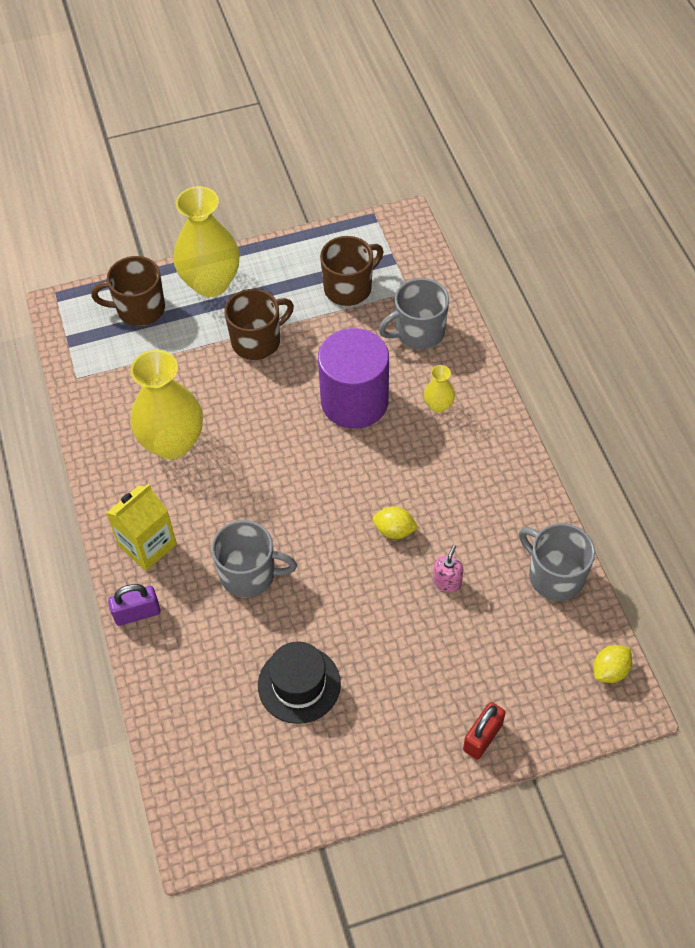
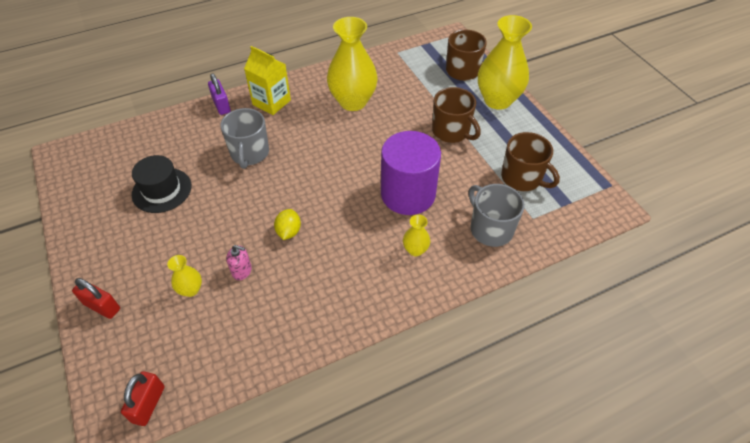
camera: 80 degrees right, 5 degrees down
grey mug [519,523,595,601] -> none
yellow lemon [594,645,632,683] -> red padlock [121,371,165,426]
none -> yellow vase [167,255,202,297]

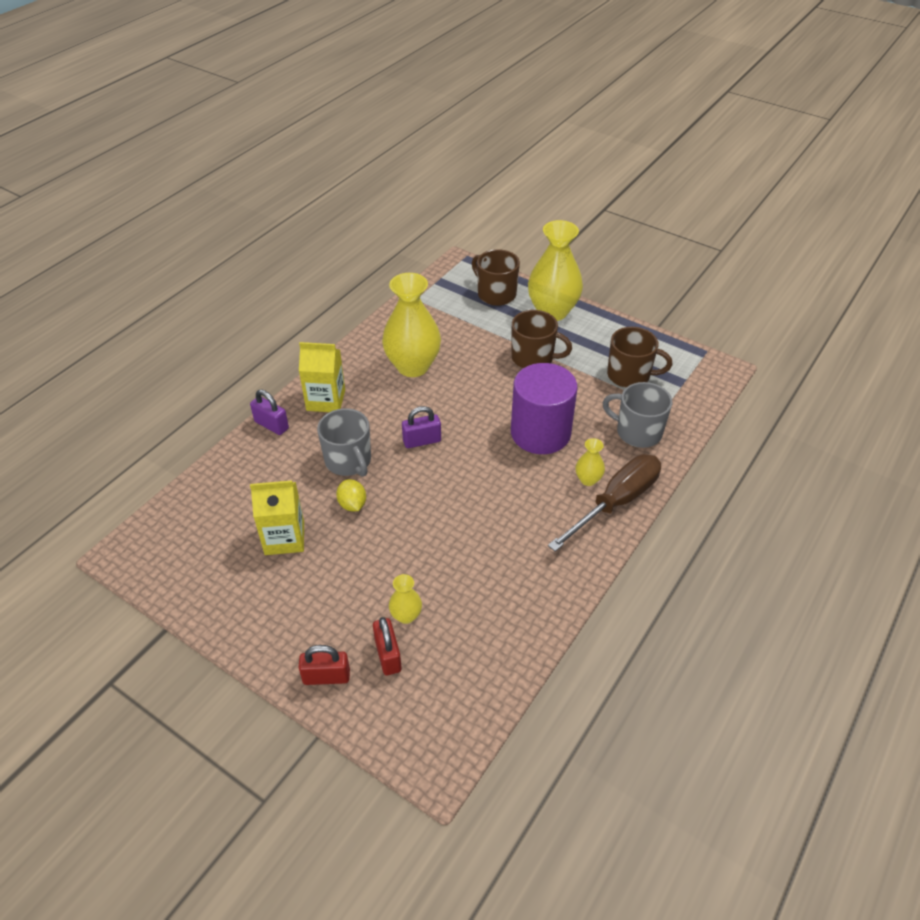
camera: 30 degrees left, 5 degrees down
red padlock [121,371,165,426] -> red padlock moved to [373,617,402,675]
black hat [132,155,191,213] -> yellow carton [250,480,304,555]
pink soap dispenser [226,245,252,280] -> none
yellow lemon [274,209,301,240] -> yellow lemon moved to [336,479,366,511]
none -> purple padlock [402,406,441,448]
none -> brown screwdriver [548,454,661,552]

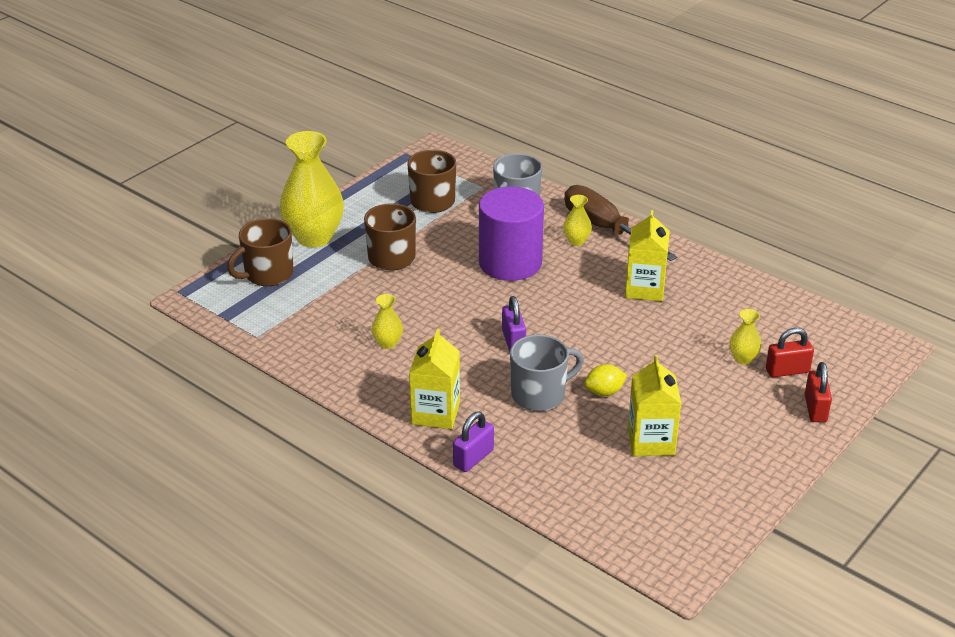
camera: 85 degrees left, 10 degrees down
yellow vase [382,273,441,377] -> yellow vase [372,294,403,349], size x0.45
none -> yellow carton [625,210,670,301]

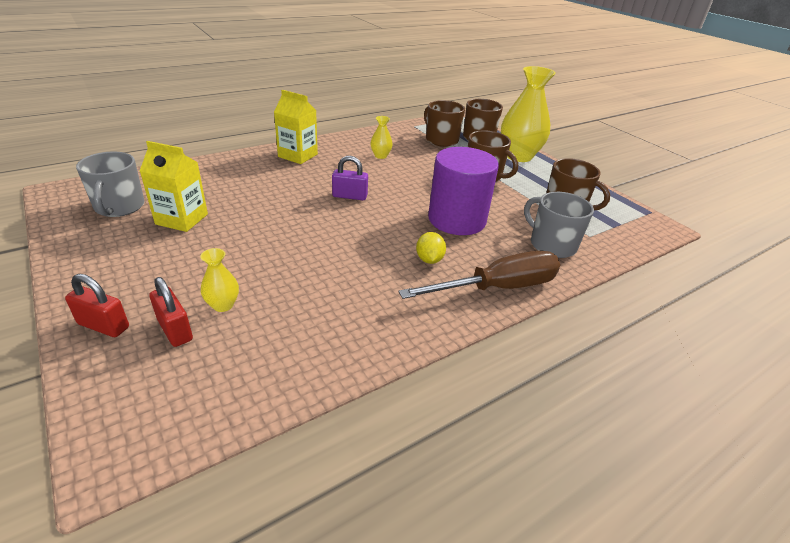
camera: 105 degrees right, 0 degrees up
purple padlock [453,412,494,472] -> none
grey mug [510,334,584,411] -> grey mug moved to [76,151,145,217]
yellow vase [563,195,592,246] -> none
yellow lemon [584,364,627,396] -> yellow lemon moved to [416,232,446,264]
yellow carton [625,210,670,301] -> none
red padlock [766,328,814,377] -> red padlock turned 45 degrees counterclockwise [149,277,193,347]
none -> brown mug [424,100,465,147]

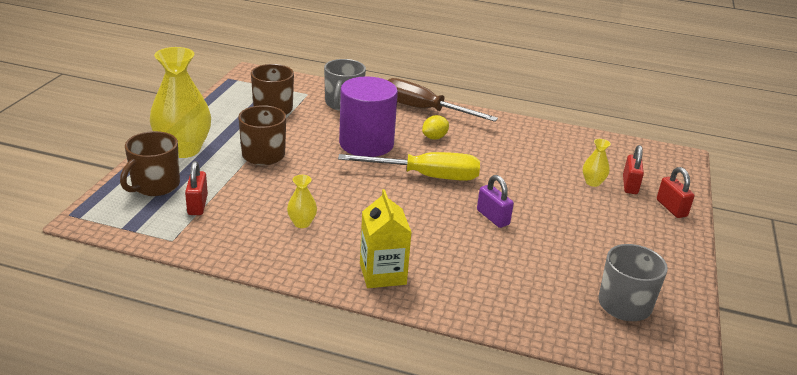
camera: 130 degrees left, 5 degrees down
yellow carton [140,141,208,232] -> none
purple padlock [332,156,368,200] -> purple padlock moved to [477,175,514,228]
brown mug [424,100,465,147] -> red padlock [185,161,208,215]
none -> yellow screwdriver [338,152,480,181]

